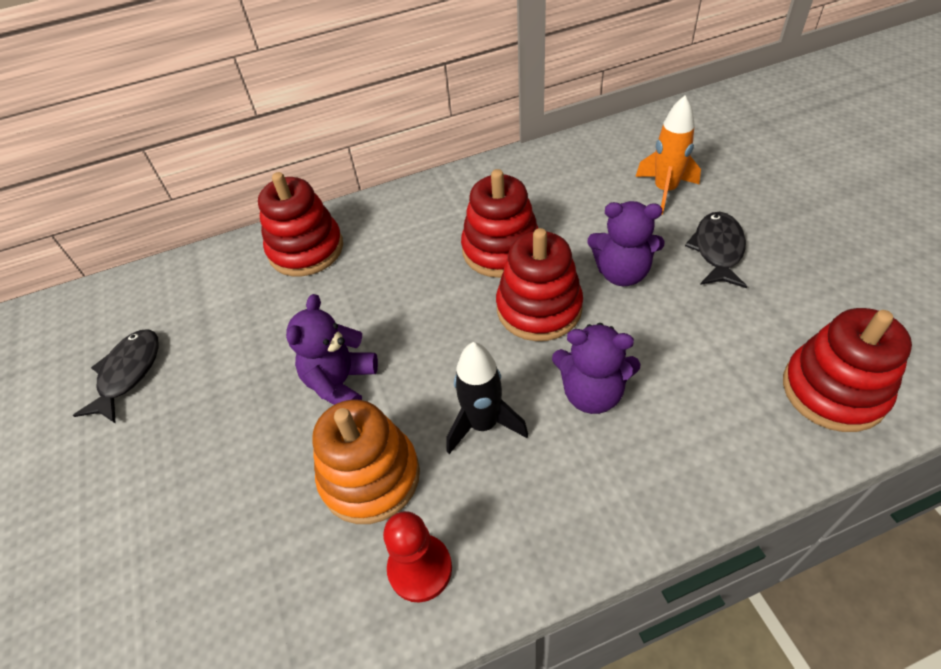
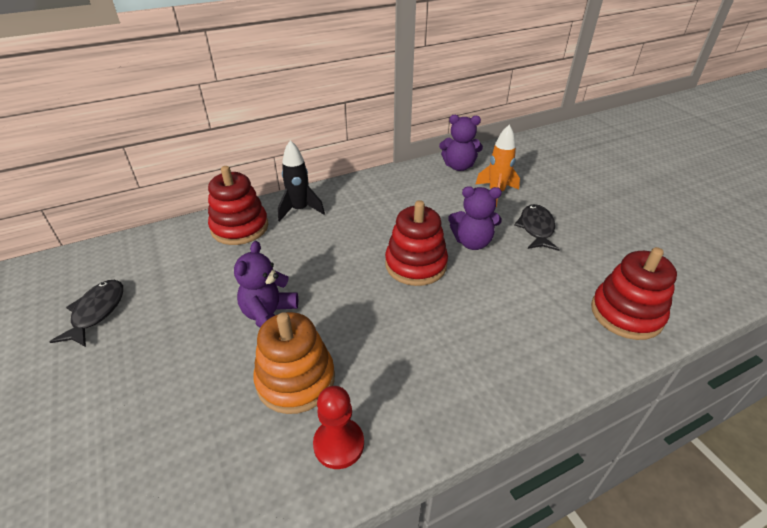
camera: 10 degrees left, 10 degrees down
black rocket [446,342,528,454] -> black rocket moved to [278,140,325,222]
red stacking toy [461,169,538,278] -> none
purple teddy bear [552,323,641,414] -> purple teddy bear moved to [439,115,483,171]

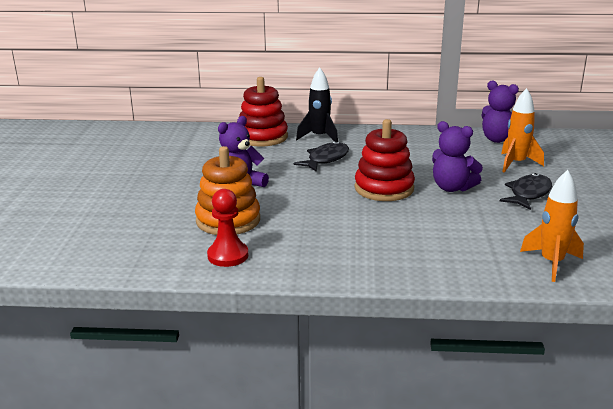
camera: 30 degrees right, 15 degrees down
black fish [49,280,123,347] -> black fish moved to [293,141,349,172]
red stacking toy [591,247,677,340] -> orange rocket [520,170,584,282]

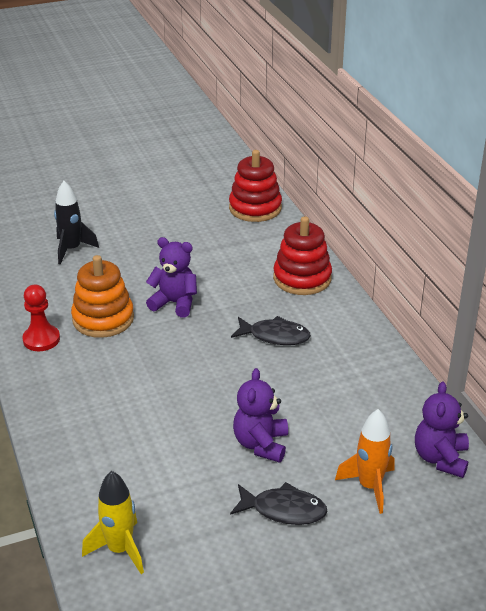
camera: 65 degrees right, 10 degrees up
black rocket [296,67,338,142] -> black rocket moved to [54,181,99,264]
red stacking toy [355,119,415,201] -> red stacking toy moved to [229,150,282,222]
orange rocket [520,170,584,282] -> yellow rocket [82,471,144,574]

